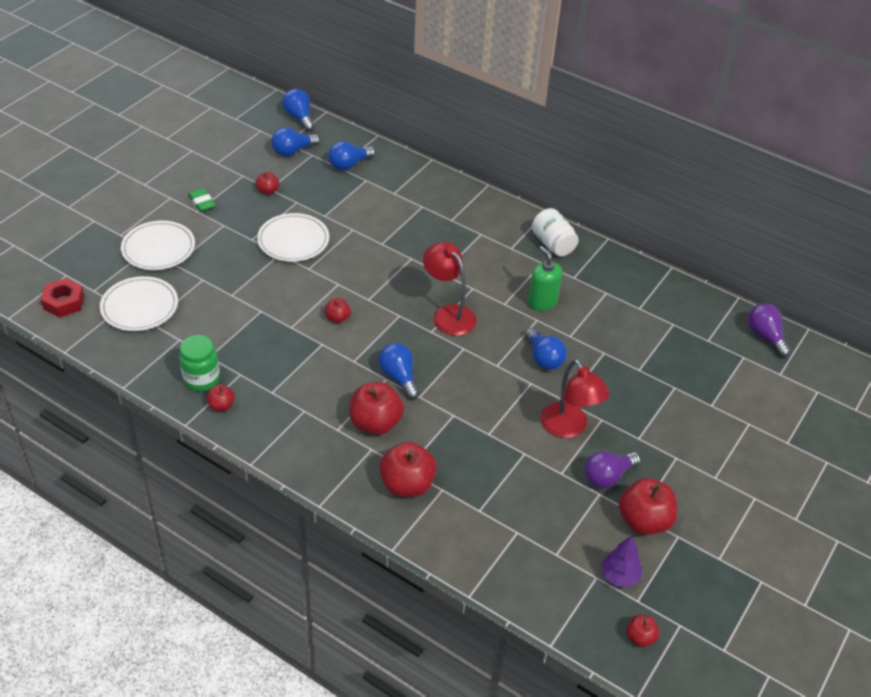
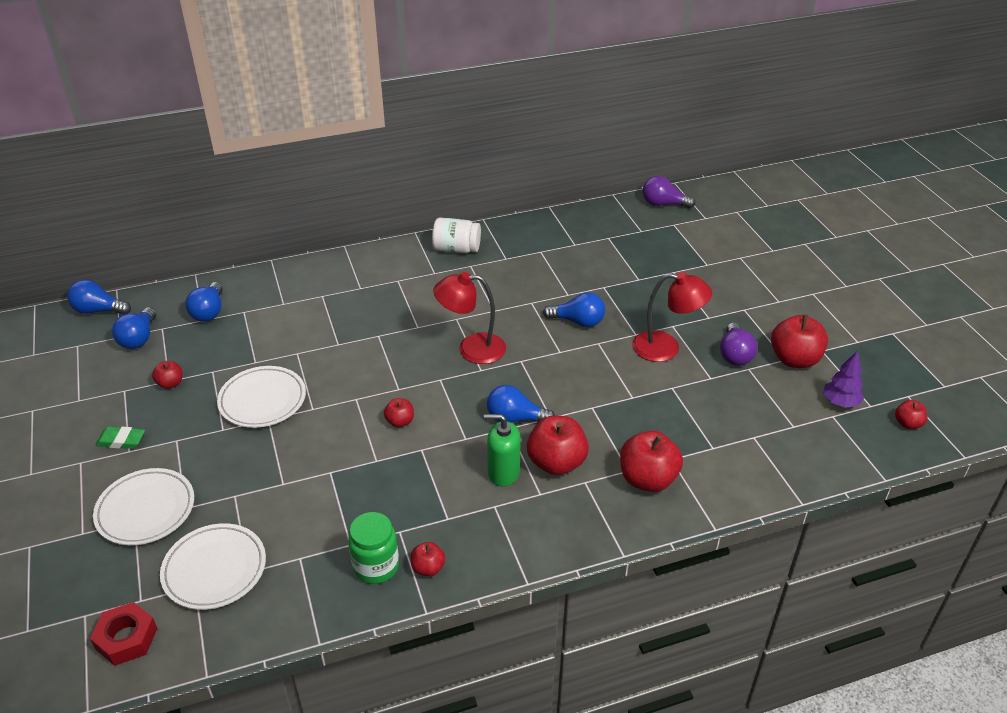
camera: 50 degrees left, 5 degrees down
green soap dispenser [528,246,562,311] -> green soap dispenser moved to [484,414,521,487]

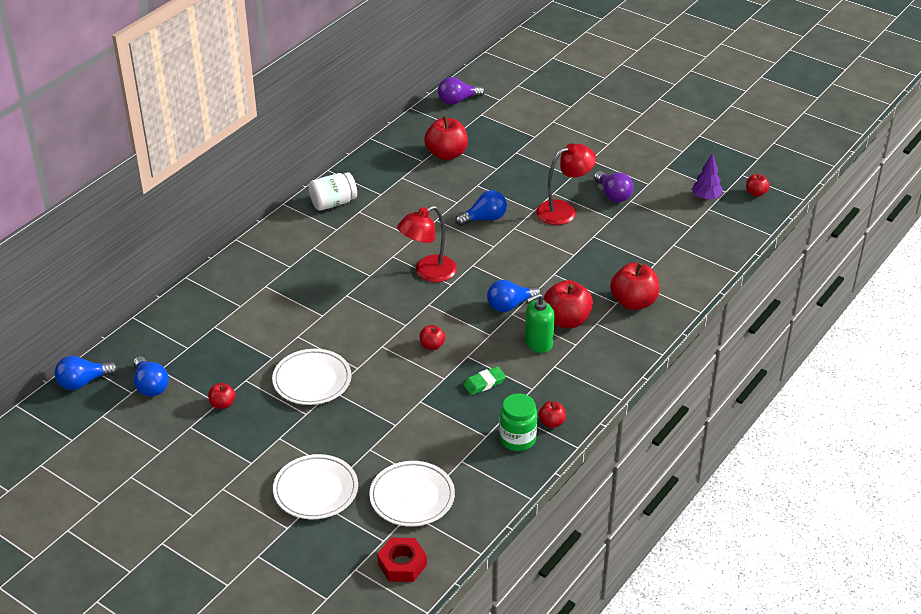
camera: 35 degrees left, 0 degrees up
green eraser [96,427,145,449] -> green eraser moved to [463,366,506,395]
blue light bulb [186,282,223,322] -> none
red apple [771,314,828,368] -> red apple moved to [424,116,468,160]

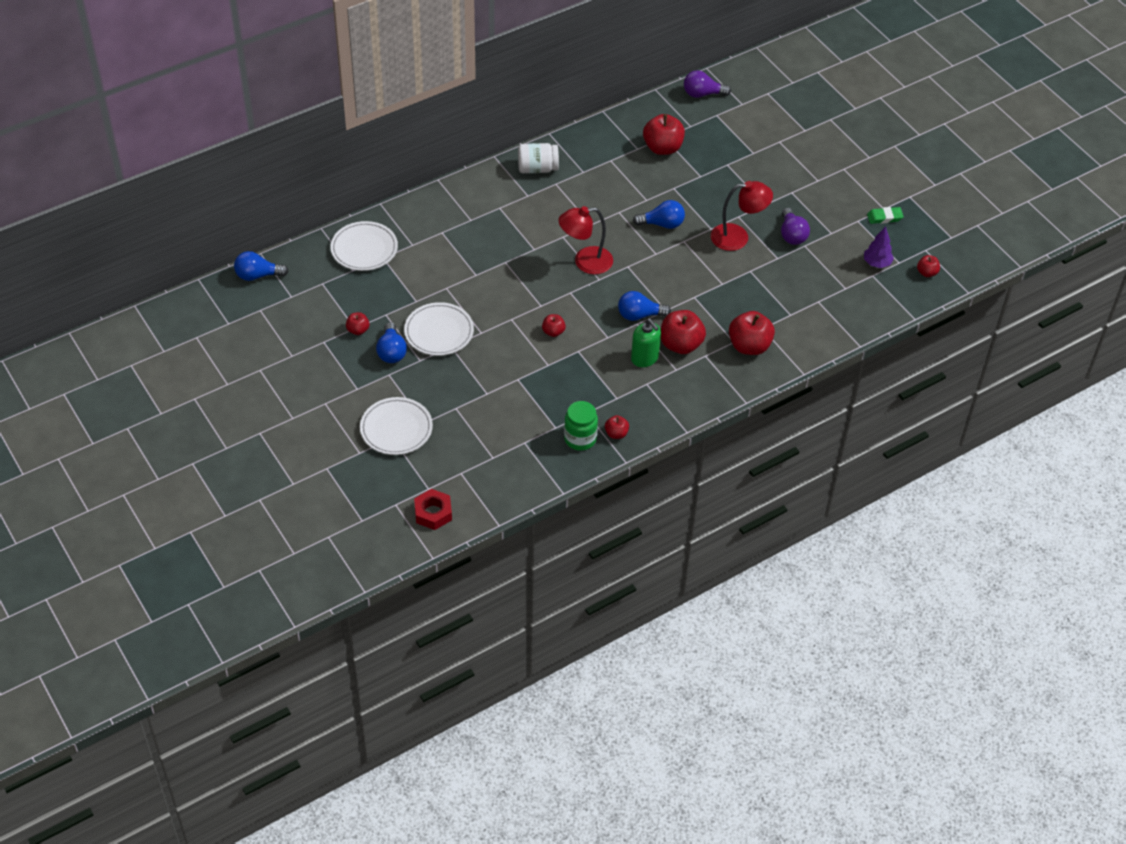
camera: 20 degrees right, 10 degrees up
blue light bulb [133,356,169,397] -> blue light bulb moved to [376,322,407,363]
white plate [369,461,455,527] -> white plate moved to [330,221,398,271]
green eraser [463,366,506,395] -> green eraser moved to [867,207,904,224]
green soap dispenser [525,293,555,353] -> green soap dispenser turned 120 degrees counterclockwise [631,319,661,367]

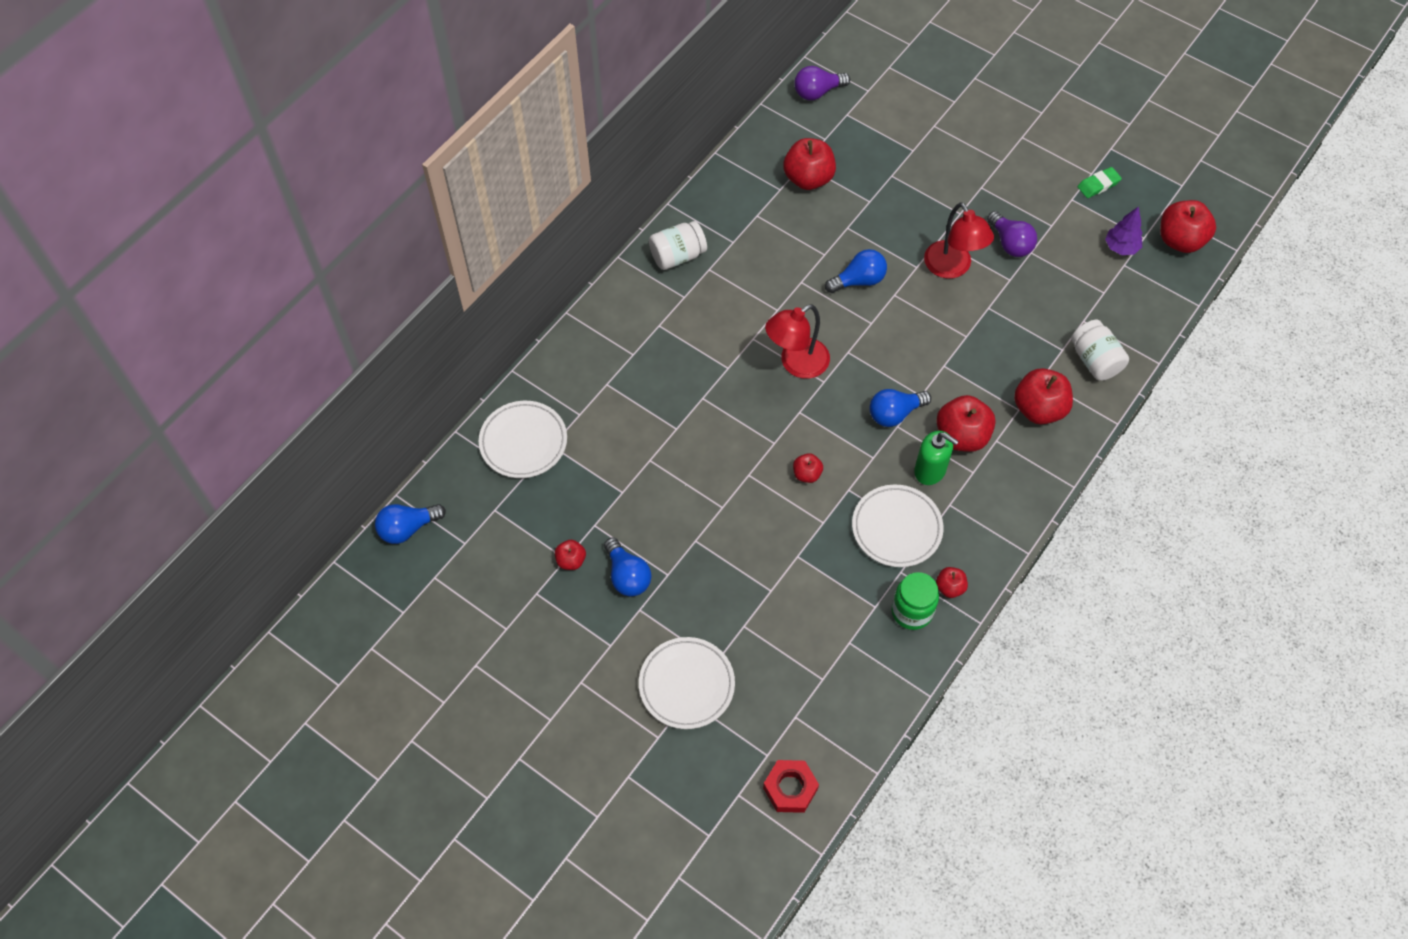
camera: 20 degrees left, 10 degrees up
white plate [404,302,474,356] -> white plate moved to [852,485,944,567]
red lamp [711,181,773,251] -> red lamp turned 90 degrees clockwise [924,202,994,279]
red apple [917,255,940,277] -> red apple [1160,200,1216,253], size x1.93
none -> white jar [1071,320,1129,381]

